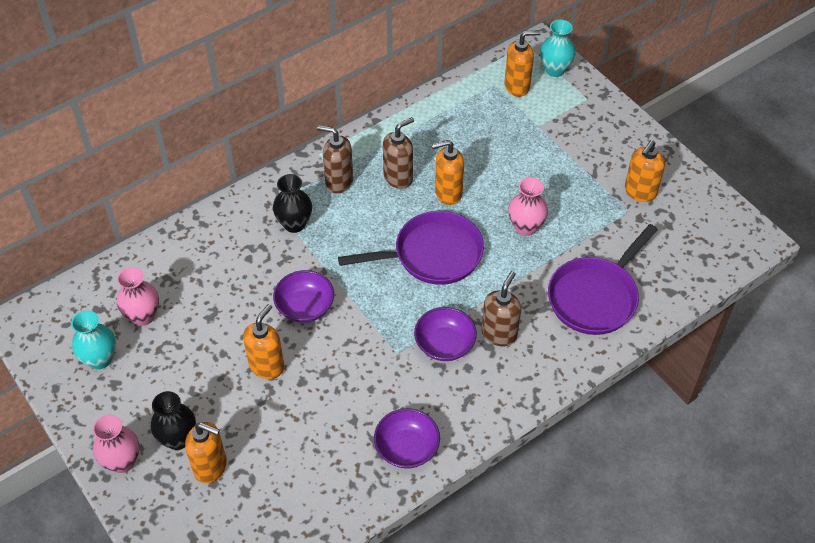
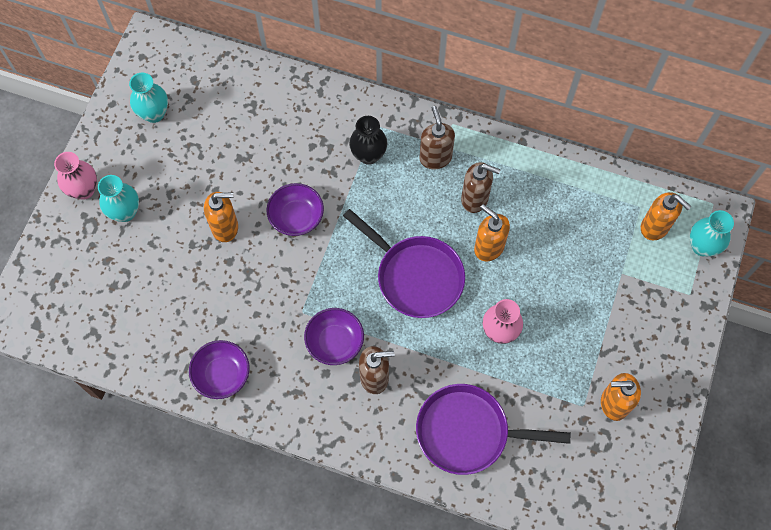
camera: 55 degrees right, 15 degrees up
pink vase [117,267,159,326] -> none
black vase [151,391,196,450] -> turquoise vase [98,175,139,222]
orange soap dispenser [185,422,227,483] -> none

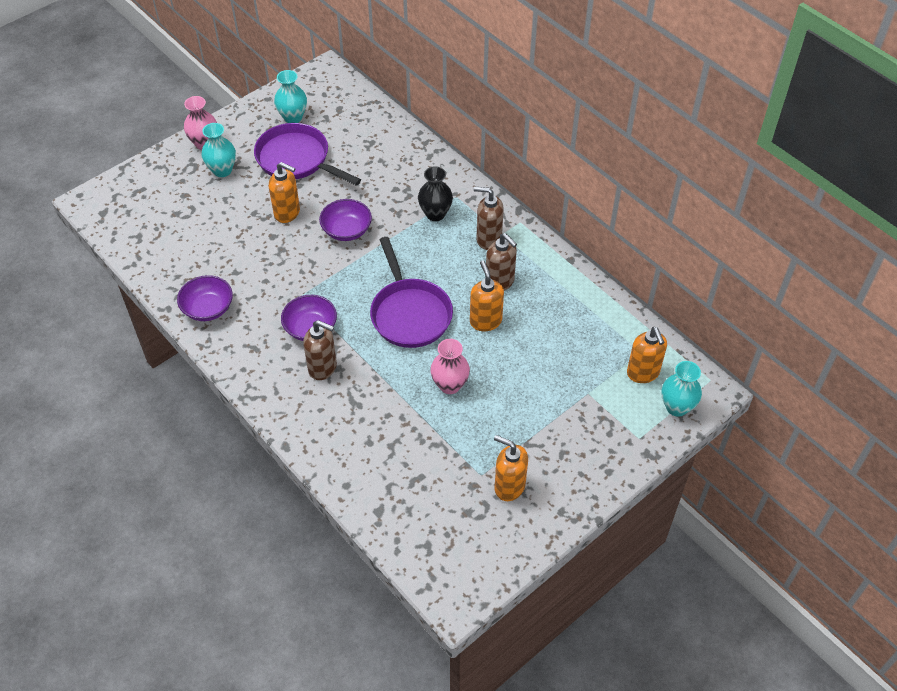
camera: 30 degrees right, 15 degrees down
purple pan [416,384,571,475] -> purple pan moved to [254,123,361,186]
brown soap dispenser [419,106,455,169] -> brown soap dispenser turned 90 degrees counterclockwise [474,187,504,250]

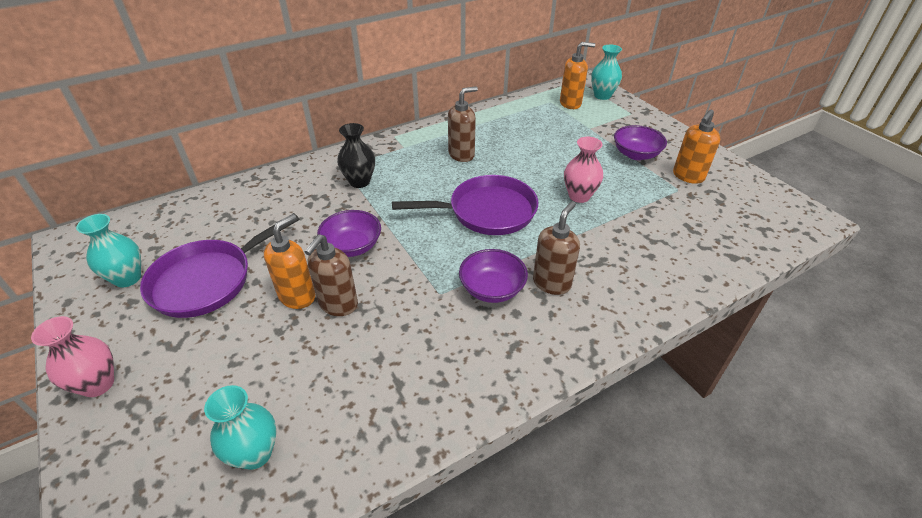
camera: 80 degrees left, 10 degrees down
purple bowl [177,275,233,321] -> purple bowl moved to [614,125,667,160]
turquoise vase [201,123,236,177] -> turquoise vase moved to [204,385,277,470]
orange soap dispenser [470,261,504,331] -> none
brown soap dispenser [474,187,504,250] -> brown soap dispenser moved to [304,234,358,316]

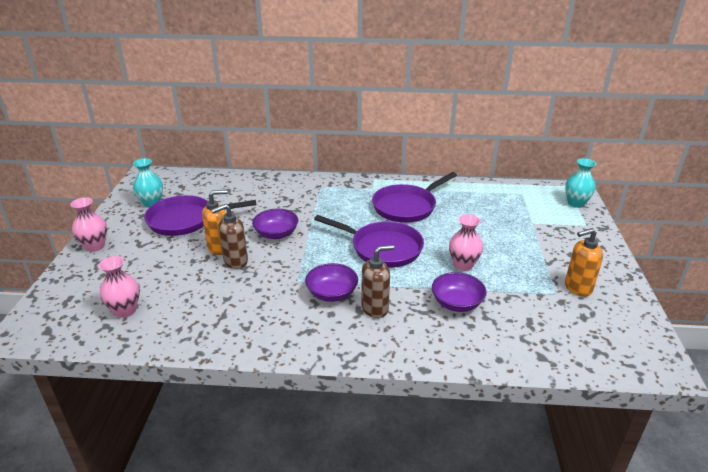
camera: 35 degrees right, 10 degrees down
turquoise vase [204,385,277,470] -> pink vase [99,256,140,318]
black vase [337,123,375,188] -> none
brown soap dispenser [448,86,478,162] -> purple pan [372,172,457,223]
orange soap dispenser [560,42,595,109] -> none
purple bowl [614,125,667,160] -> purple bowl moved to [432,272,487,312]

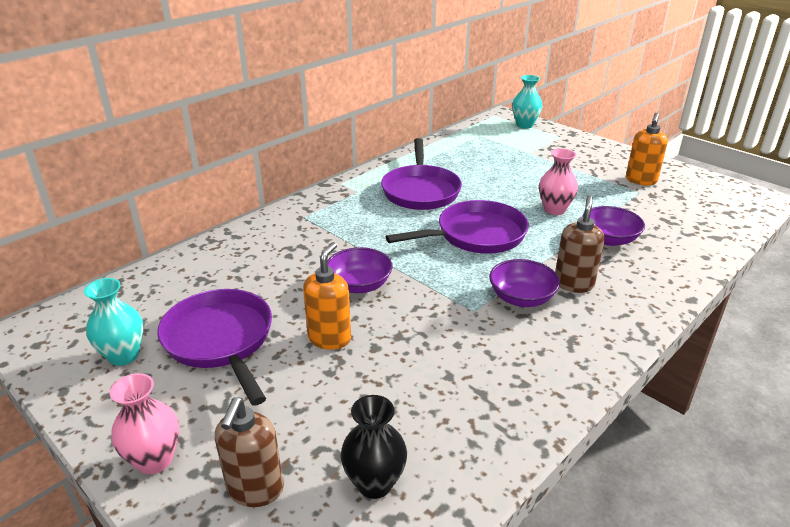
camera: 50 degrees left, 0 degrees up
pink vase [99,256,140,318] -> black vase [341,395,407,499]
purple pan [144,195,256,236] -> purple pan turned 120 degrees clockwise [157,289,272,406]
brown soap dispenser [211,204,248,269] -> brown soap dispenser moved to [215,397,284,507]

